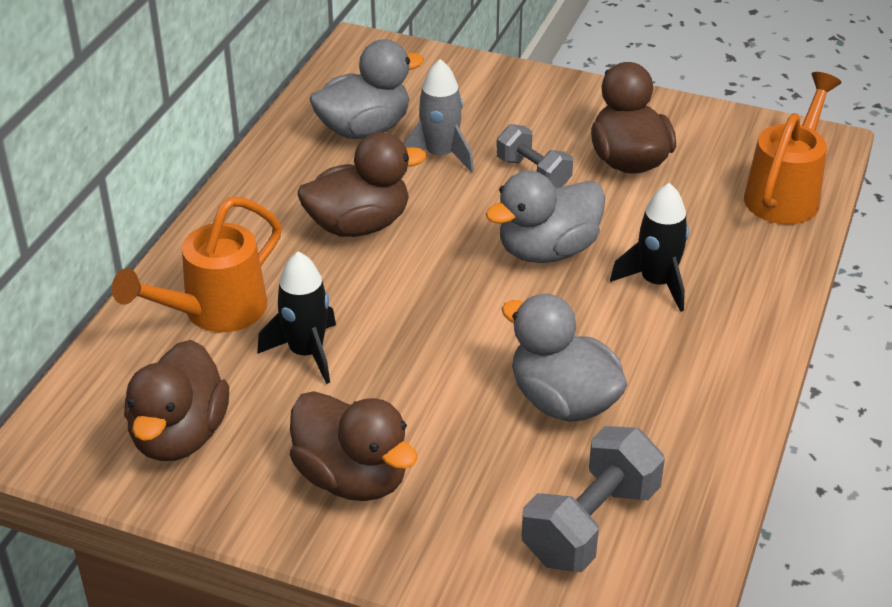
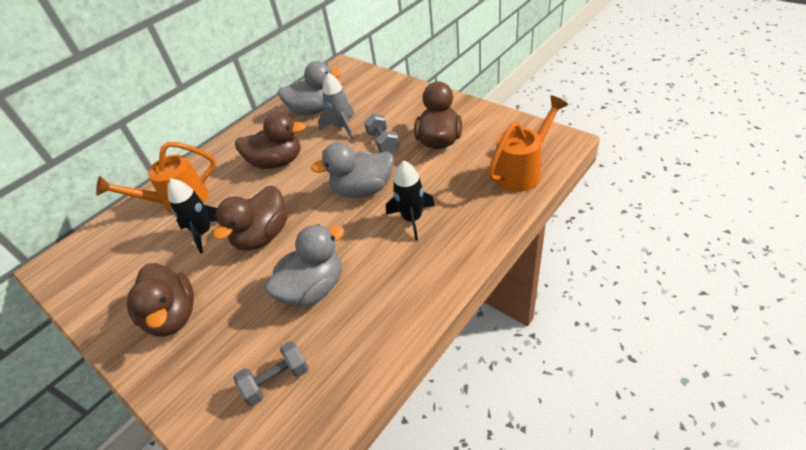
camera: 25 degrees right, 5 degrees up
brown duck [124,340,229,461] -> brown duck moved to [213,185,287,251]
grey duck [501,294,627,422] -> grey duck turned 75 degrees clockwise [265,224,344,306]
grey dumbbell [522,426,665,572] -> grey dumbbell [234,341,309,406], size x0.65

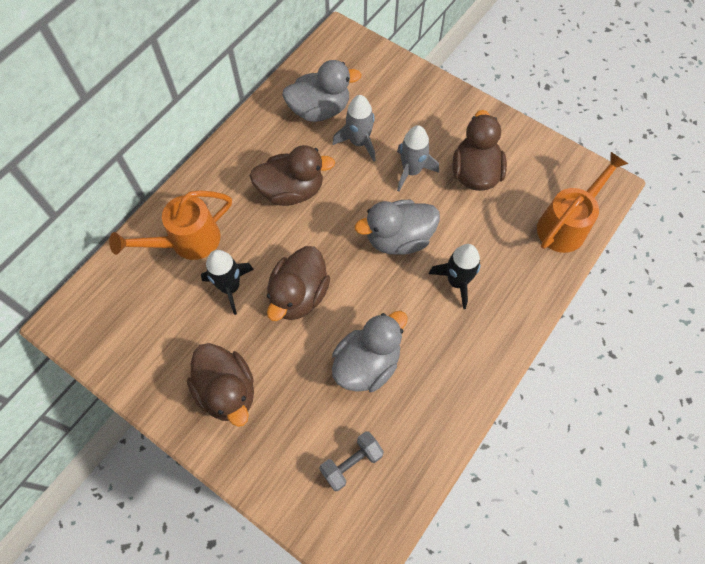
camera: 10 degrees left, 20 degrees up
grey dumbbell [364,114,400,153] -> grey rocket [397,125,439,192]

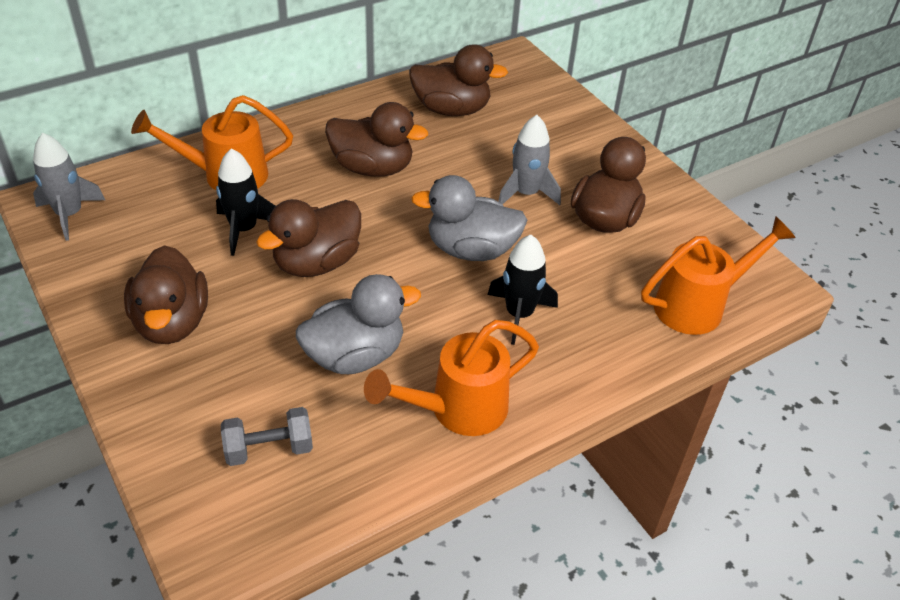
camera: 20 degrees right, 20 degrees down
grey duck [282,60,361,122] -> brown duck [409,44,508,116]
grey rocket [332,95,376,162] -> grey rocket moved to [33,133,105,241]
none -> orange watering can [364,320,539,436]

